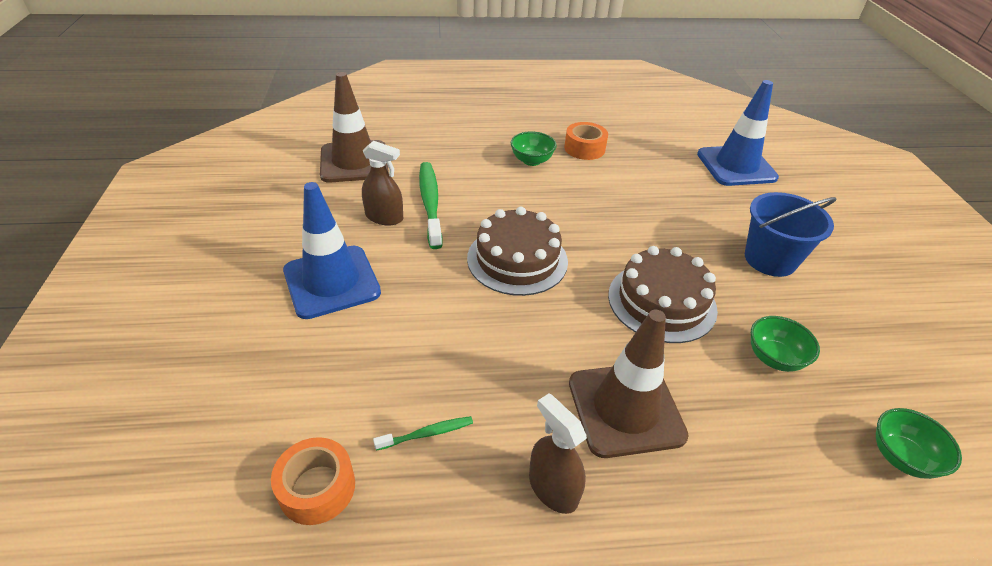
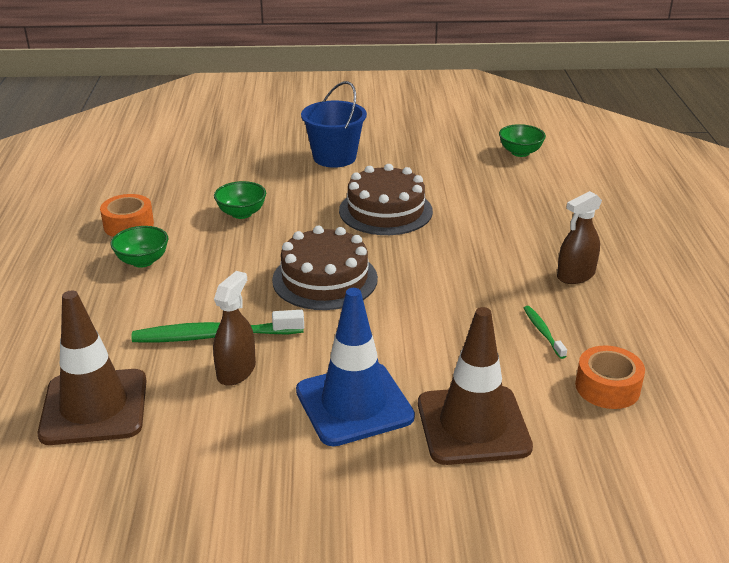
camera: 85 degrees left, 10 degrees down
brown traffic cone [569,310,689,458] -> brown traffic cone moved to [418,307,533,465]
blue traffic cone [697,80,779,186] -> none
green bowl [751,316,820,372] -> green bowl moved to [214,181,266,219]

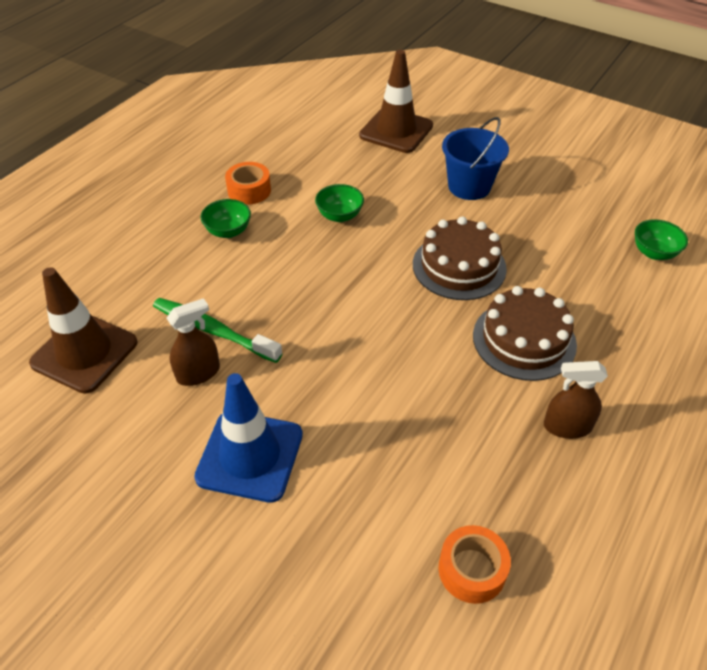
camera: 35 degrees right, 15 degrees up
brown cake [272,226,378,310] -> brown cake moved to [473,286,577,381]
brown traffic cone [418,307,533,465] -> brown traffic cone moved to [359,50,433,153]
green toothbrush [524,306,567,359] -> none

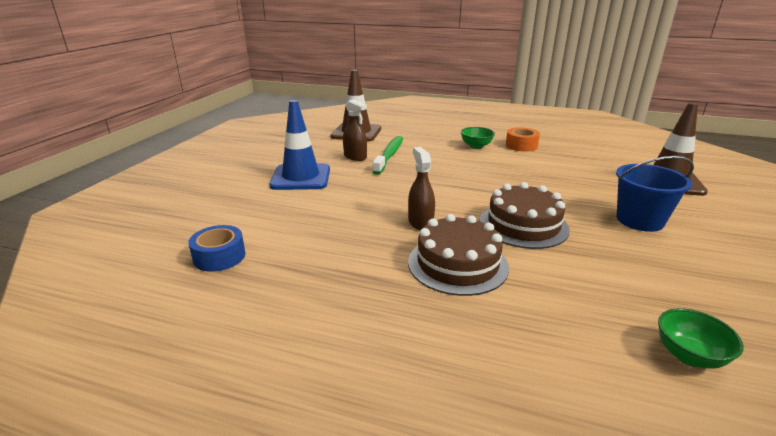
camera: 75 degrees right, 20 degrees down
green bowl [315,184,364,222] -> none
orange tape [439,525,511,604] -> blue tape [188,225,245,272]
brown spray bottle [544,361,608,439] -> brown spray bottle moved to [408,147,435,230]

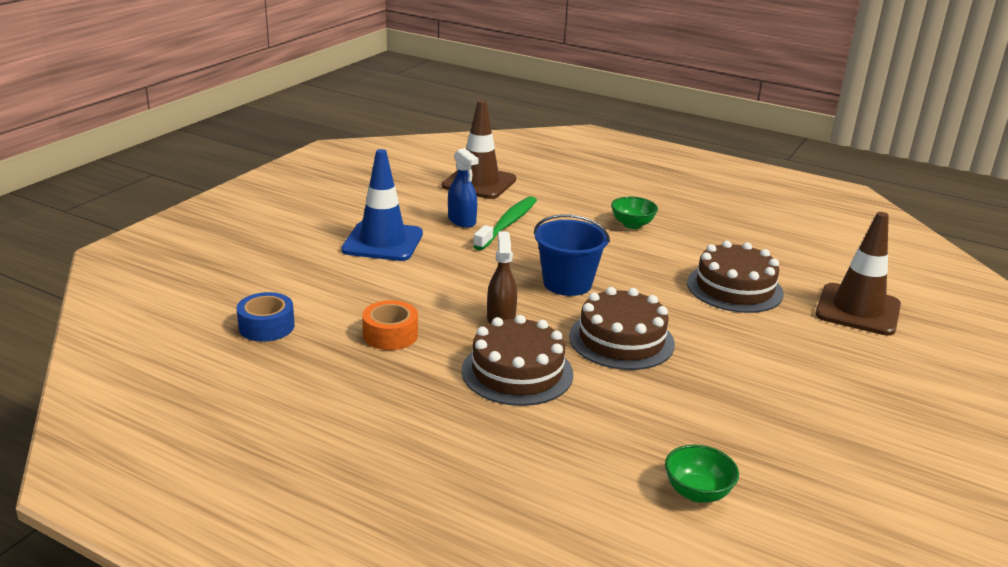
camera: 10 degrees right, 0 degrees up
brown spray bottle [343,99,367,161] -> blue spray bottle [448,148,479,228]
orange tape [506,127,540,151] -> orange tape moved to [362,300,418,350]
blue bucket [616,156,694,232] -> blue bucket moved to [534,214,610,296]
none -> brown cake [687,241,784,313]

